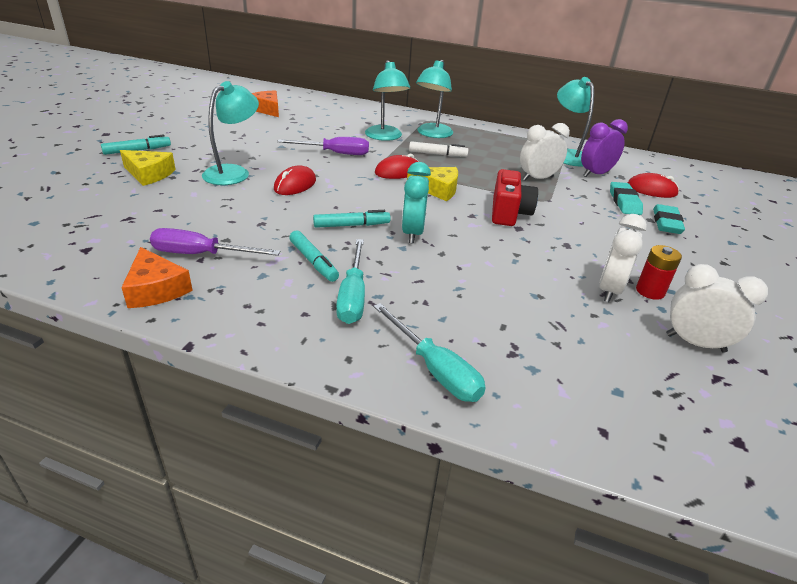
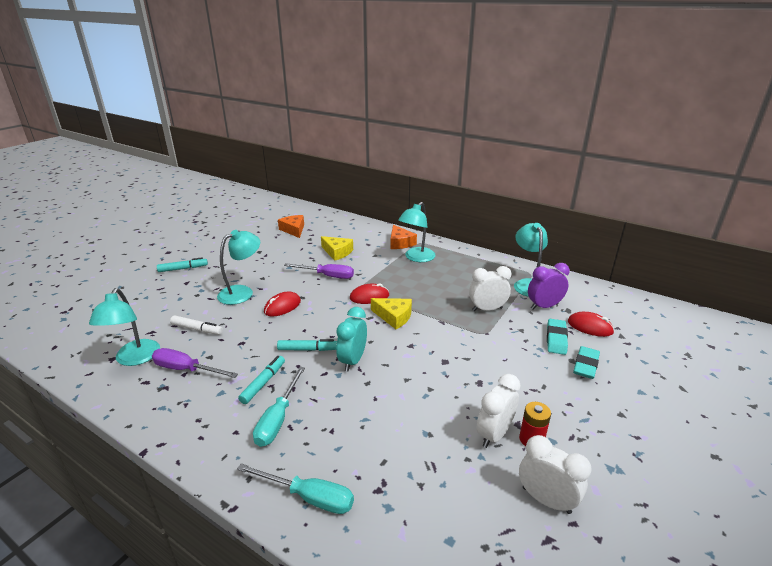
camera: 15 degrees right, 5 degrees down
yellow cheese [120,150,176,186] -> yellow cheese moved to [321,236,353,261]
orange cheese [121,247,193,308] -> orange cheese moved to [390,225,417,249]
turquoise marker [289,231,339,282] -> turquoise marker turned 135 degrees counterclockwise [238,356,285,404]
turquoise lamp [365,60,410,141] -> turquoise lamp moved to [89,288,160,366]
turquoise screwdriver [373,303,486,402] -> turquoise screwdriver turned 45 degrees counterclockwise [237,463,354,514]
white marker [409,141,469,157] -> white marker moved to [170,315,223,335]
red camera [492,169,538,226] -> none

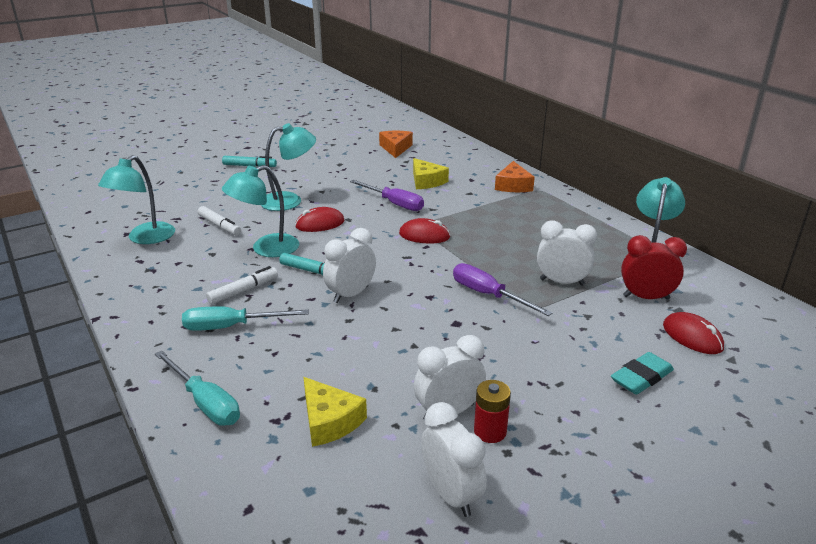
camera: 25 degrees right, 0 degrees up
purple screwdriver [152,348,238,378] -> purple screwdriver moved to [453,263,553,316]
turquoise marker [238,356,285,404] -> white marker [206,266,278,304]
turquoise screwdriver [253,367,305,447] -> turquoise screwdriver turned 45 degrees clockwise [182,306,309,331]
turquoise clock [336,307,367,371] -> white clock [323,228,376,303]
yellow cheese [371,298,412,329] -> yellow cheese moved to [303,377,367,447]
turquoise lamp [398,202,436,262] -> turquoise lamp moved to [222,165,299,257]
purple clock [528,263,570,310] -> red clock [621,235,687,300]
turquoise eraser [547,319,568,355] -> none

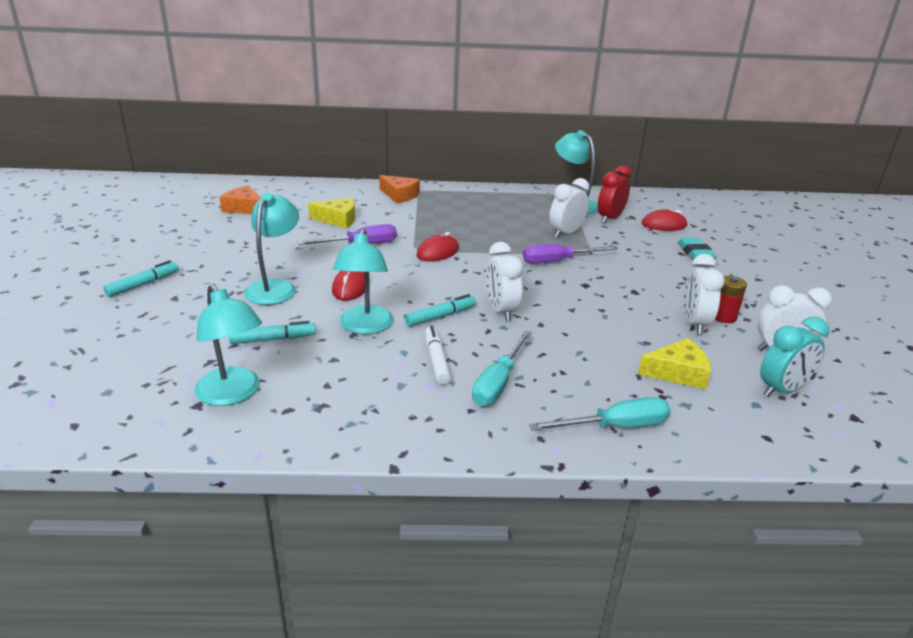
camera: 60 degrees left, 0 degrees up
white marker [197,206,241,235] -> turquoise marker [229,321,316,344]
none -> turquoise clock [760,317,829,397]

